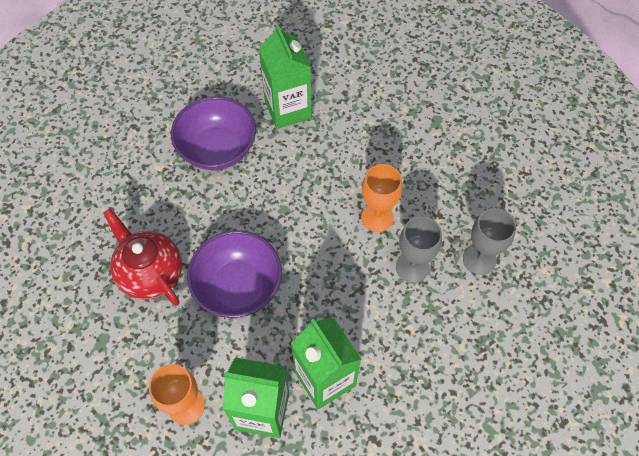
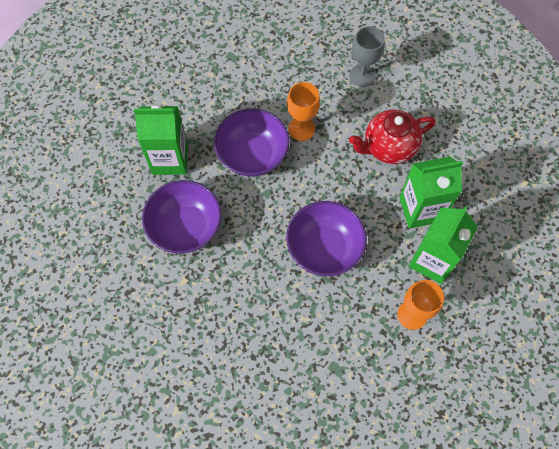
camera: 70 degrees left, 5 degrees up
red teapot [103,209,182,306] -> red teapot moved to [349,110,436,164]
grey goblet [396,216,442,283] -> none
none -> purple bowl [214,108,289,177]

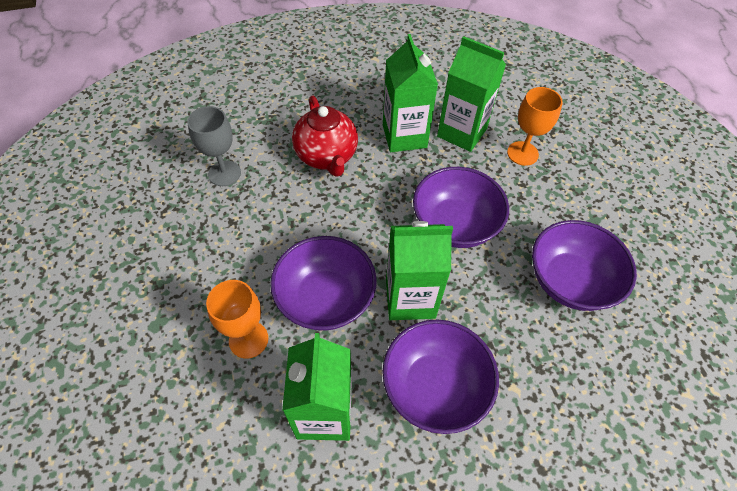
camera: 90 degrees left, 10 degrees down
orange goblet [287,82,320,141] -> orange goblet moved to [206,280,268,359]
none -> green carton [386,221,453,320]
none -> purple bowl [532,220,637,311]

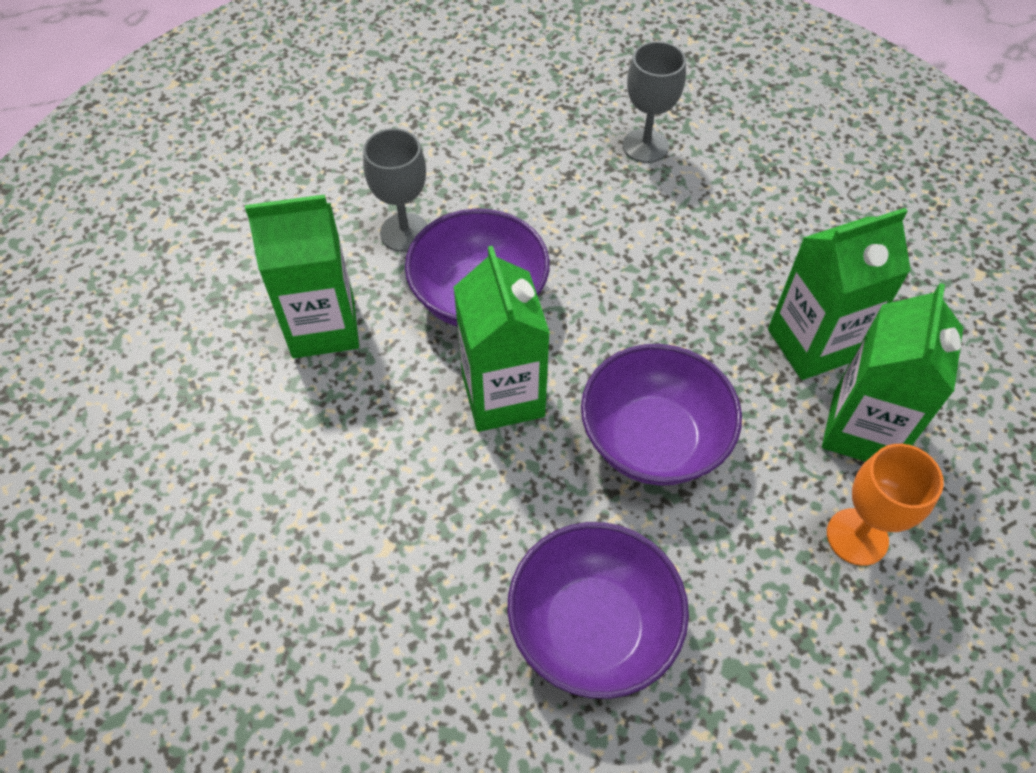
camera: 80 degrees right, 0 degrees up
orange goblet [206,280,268,359] -> grey goblet [363,128,428,252]
red teapot [292,96,358,177] -> none
purple bowl [382,320,499,434] -> none

